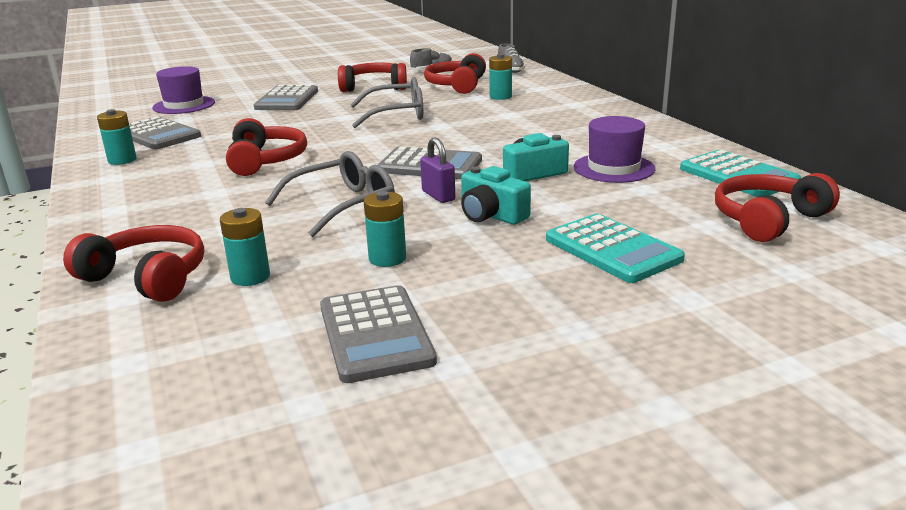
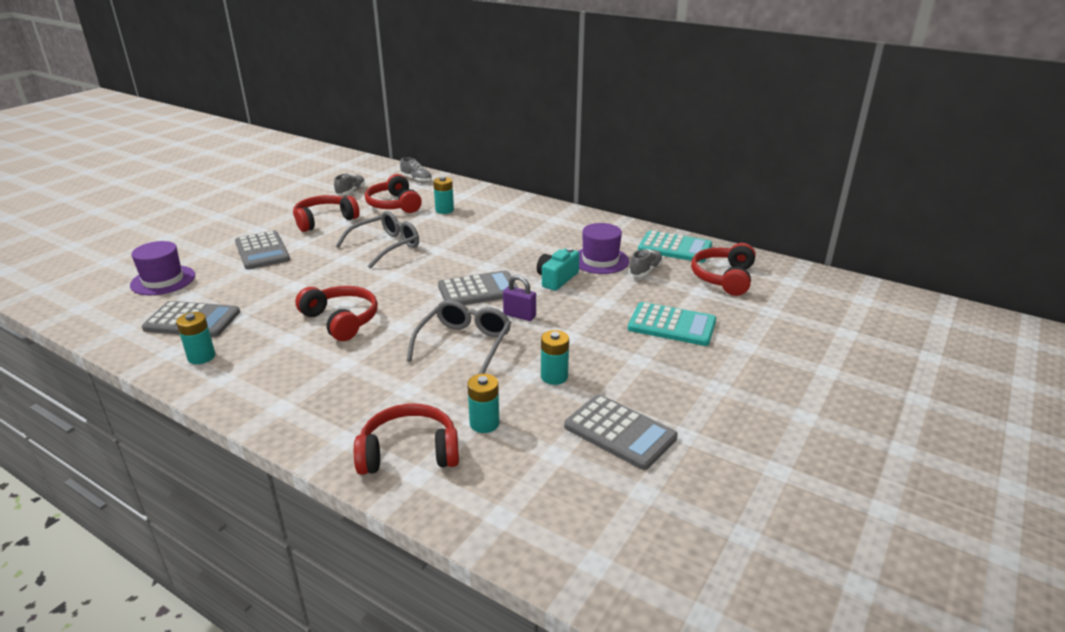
camera: 35 degrees left, 5 degrees up
turquoise camera [461,166,531,225] -> none
none -> grey shoe [629,249,663,277]

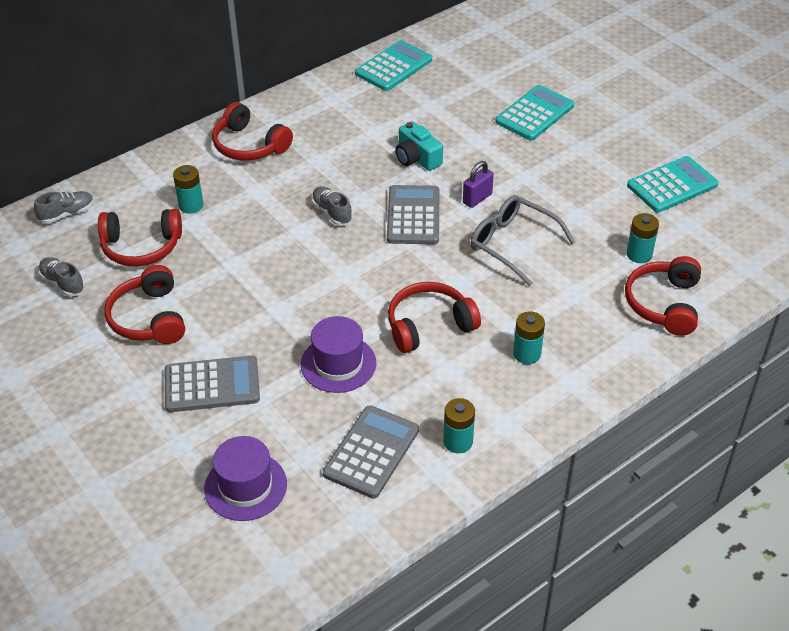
camera: 70 degrees left, 15 degrees up
grey glasses [336,211,419,269] -> none
turquoise battery [541,330,569,385] -> turquoise battery moved to [513,311,545,364]
grey calculator [564,394,678,470] -> turquoise calculator [627,156,718,213]
purple hat [578,223,629,274] -> purple hat moved to [301,316,376,393]
grey shoe [629,249,663,277] -> grey shoe moved to [312,186,353,226]
red headphones [691,243,756,296] -> red headphones moved to [212,102,293,160]

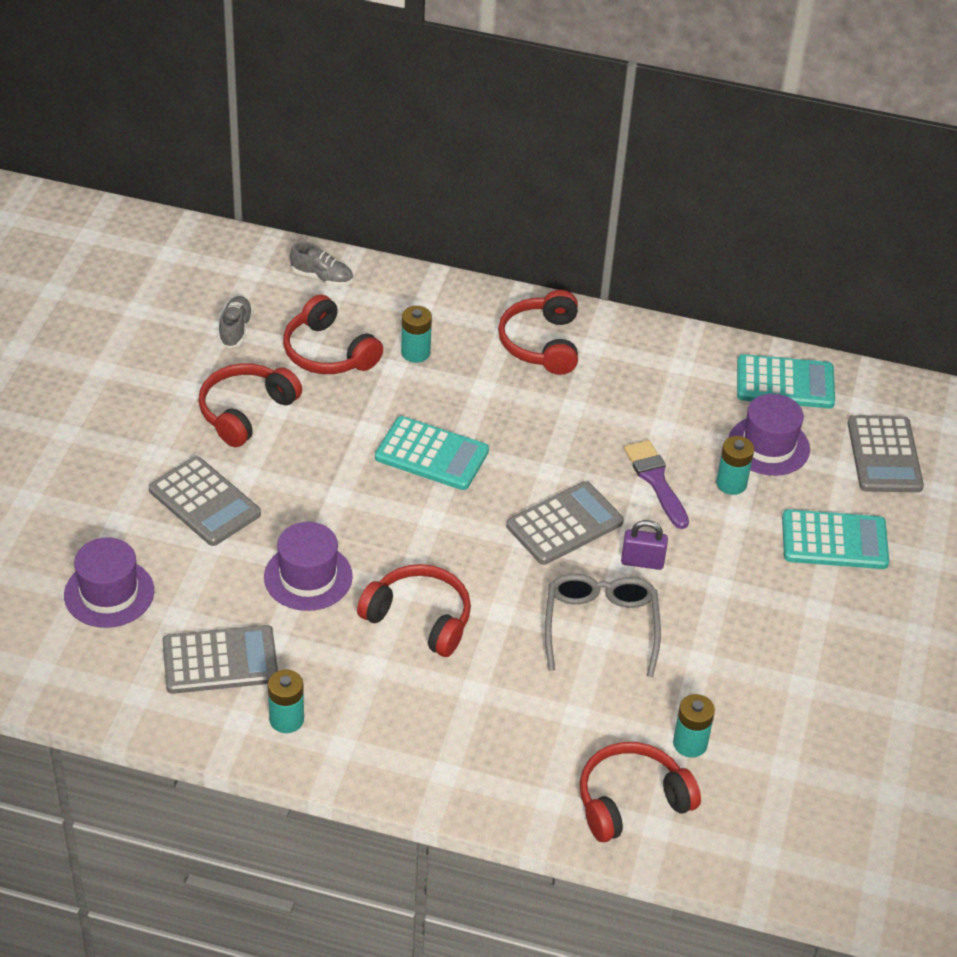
camera: 50 degrees right, 0 degrees up
grey shoe [312,186,353,226] -> none
turquoise camera [395,121,443,171] -> purple brush [624,440,689,529]
turquoise battery [513,311,545,364] -> turquoise battery moved to [716,436,754,495]
turquoise calculator [627,156,718,213] -> turquoise calculator moved to [375,416,489,490]
none -> purple hat [729,394,810,476]
none -> grey calculator [848,415,924,493]

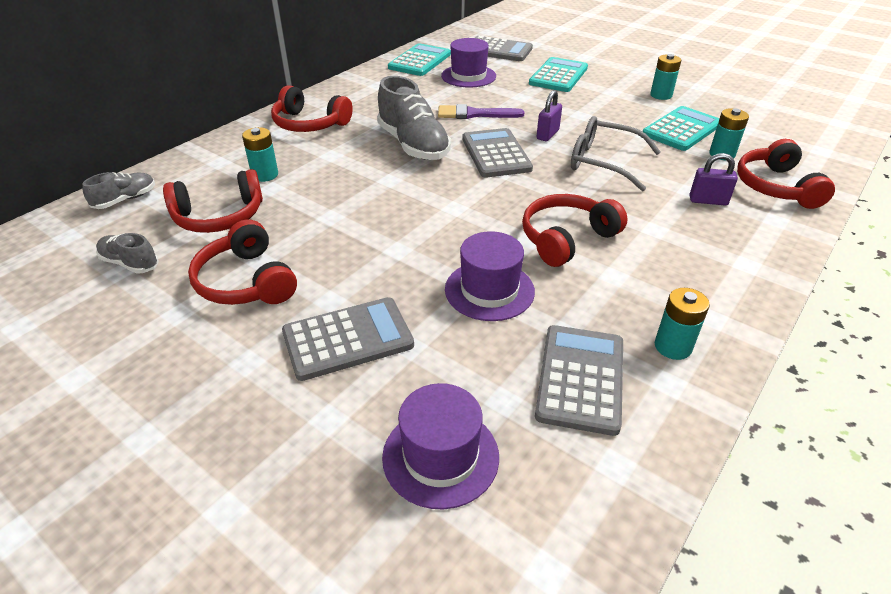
camera: 65 degrees left, 5 degrees down
turquoise calculator [375,416,489,490] -> turquoise calculator moved to [642,106,720,151]
turquoise battery [716,436,754,495] -> turquoise battery moved to [650,54,681,100]
none -> grey shoe [377,76,451,160]
none -> purple padlock [690,153,738,205]

